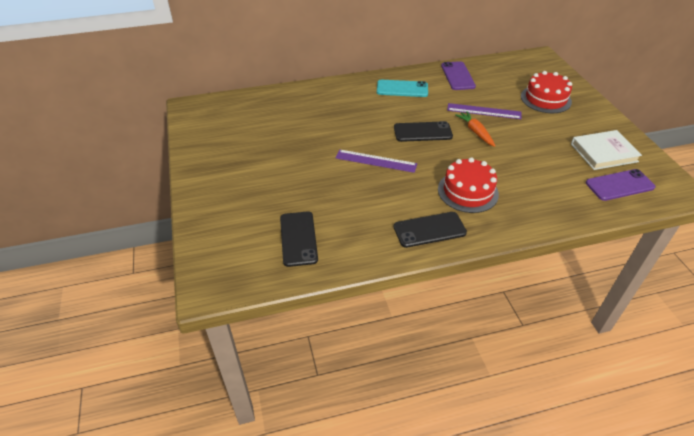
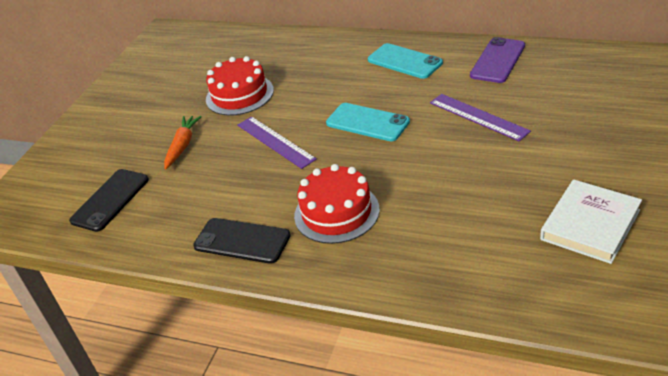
camera: 40 degrees right, 5 degrees down
black phone [394,121,453,142] -> turquoise phone [326,103,410,141]
orange carrot [455,111,495,147] -> orange carrot moved to [164,116,202,169]
red cake [521,71,572,113] -> red cake moved to [206,56,274,116]
white book [571,130,642,170] -> white book turned 75 degrees counterclockwise [540,179,642,264]
purple phone [586,169,655,201] -> none

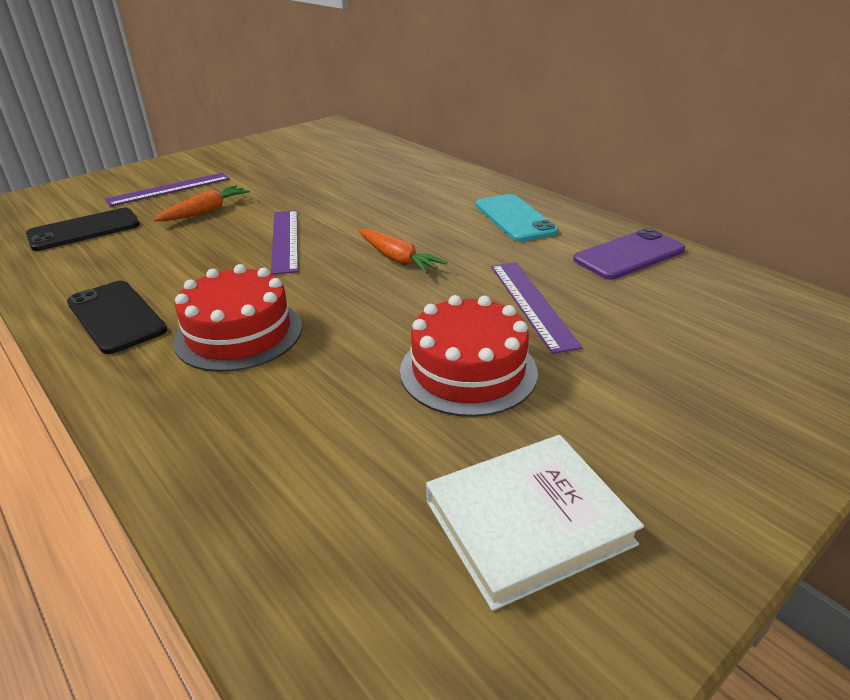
camera: 25 degrees right, 5 degrees down
red cake [206,56,274,116] -> red cake moved to [400,295,538,417]
turquoise phone [326,103,410,141] -> orange carrot [358,229,447,274]
none -> purple ruler [105,173,230,207]

